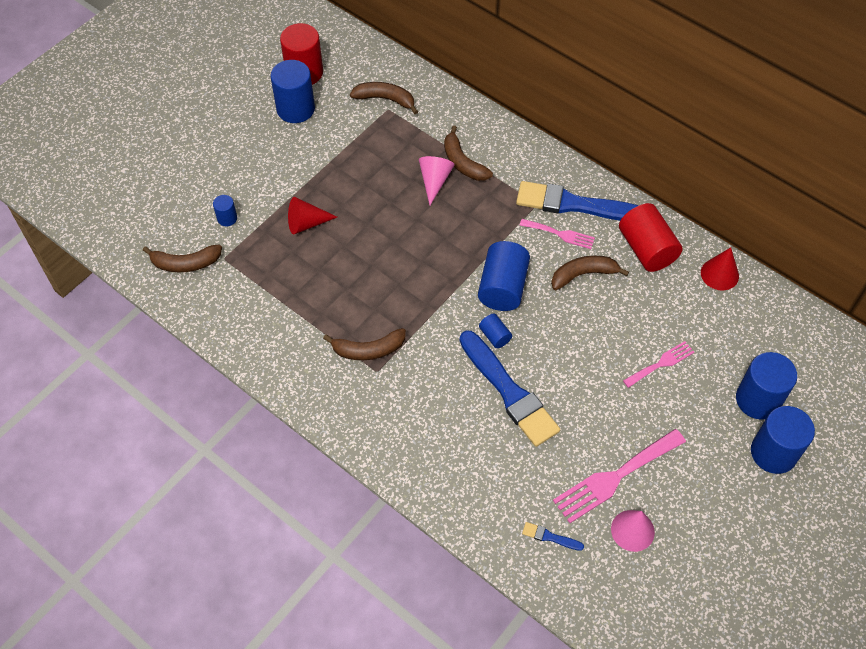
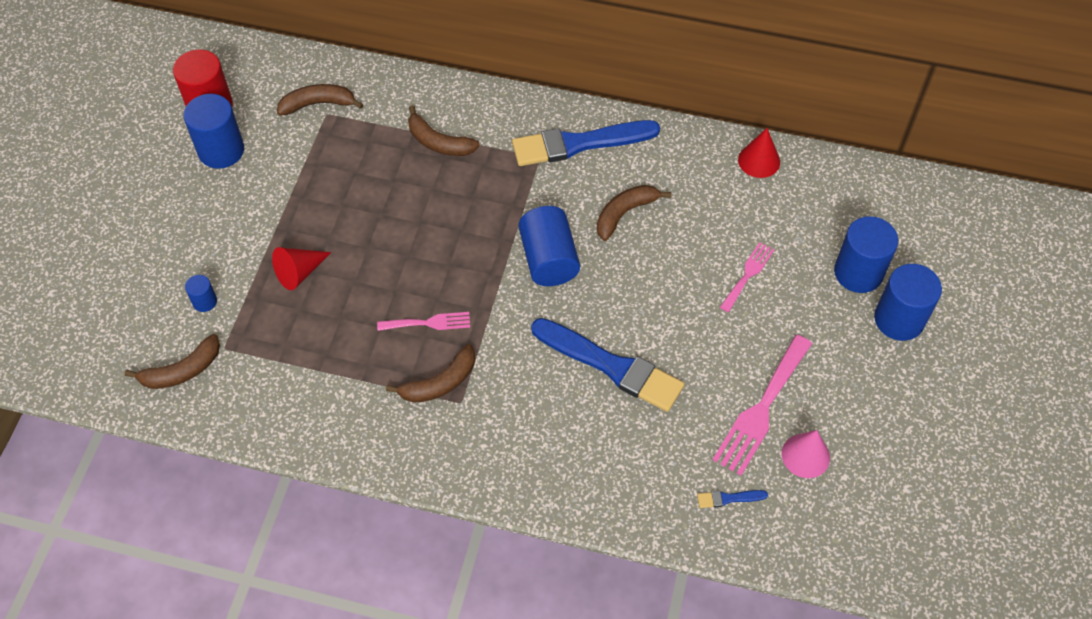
camera: 25 degrees left, 0 degrees up
pink cone [419,156,455,205] -> none
blue cylinder [479,314,512,348] -> none
pink fork [520,219,595,249] -> pink fork moved to [377,312,470,331]
red cylinder [619,203,682,272] -> none

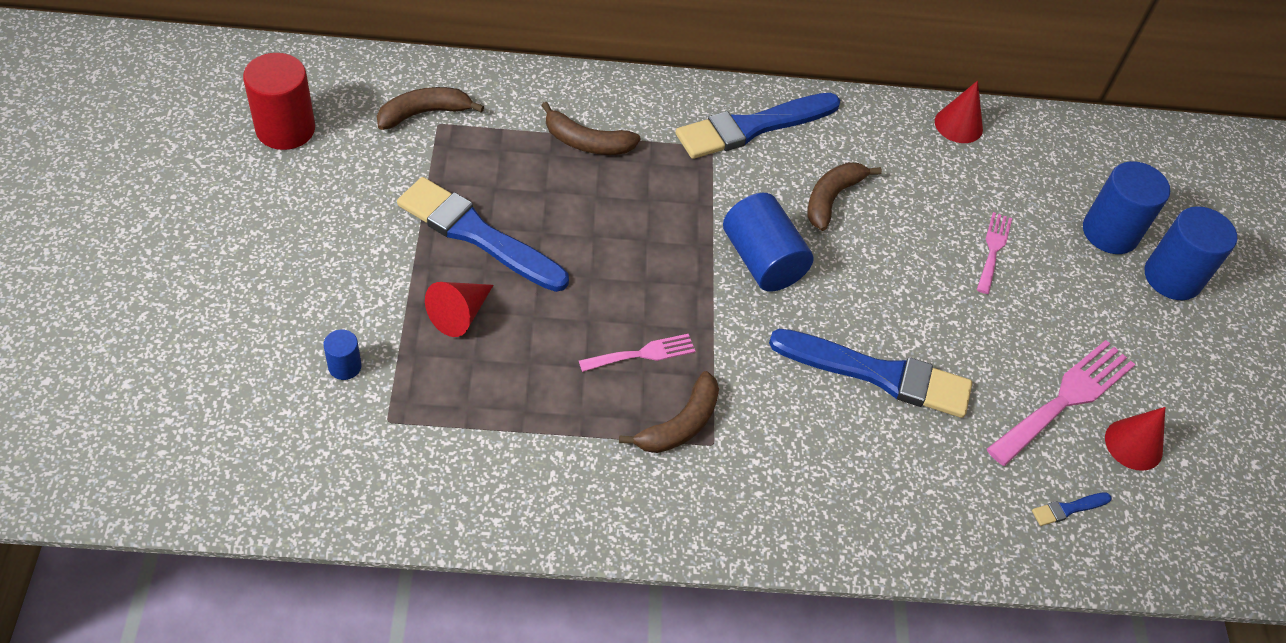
camera: 20 degrees left, 5 degrees down
brown banana [125,334,220,389] -> none
blue cylinder [183,94,244,169] -> none
pink fork [713,335,812,476] -> pink fork turned 150 degrees counterclockwise [987,340,1135,466]
pink cone [782,430,830,478] -> red cone [1105,407,1165,471]
none -> blue brush [397,177,569,292]

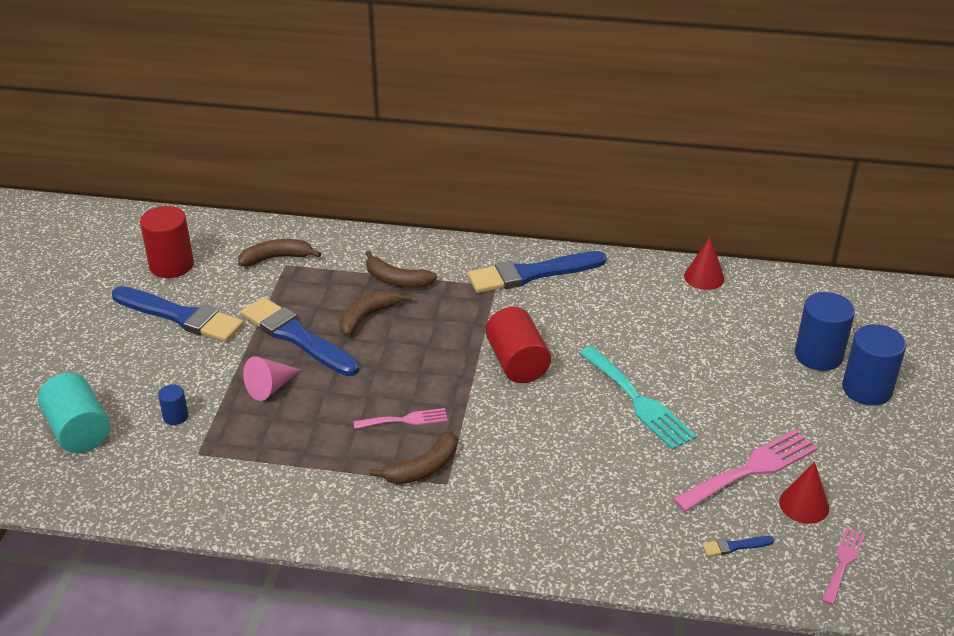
camera: 15 degrees right, 15 degrees down
red cone [425,282,493,337] -> pink cone [243,356,301,401]
blue cylinder [723,193,813,292] -> red cylinder [485,307,551,383]
blue brush [769,329,972,418] -> blue brush moved to [112,286,244,342]
brown banana [807,162,882,231] -> brown banana moved to [340,290,412,336]
pink fork [977,212,1012,294] -> pink fork moved to [822,527,866,605]
none -> turquoise cylinder [38,373,110,453]
none -> turquoise fork [579,346,697,450]

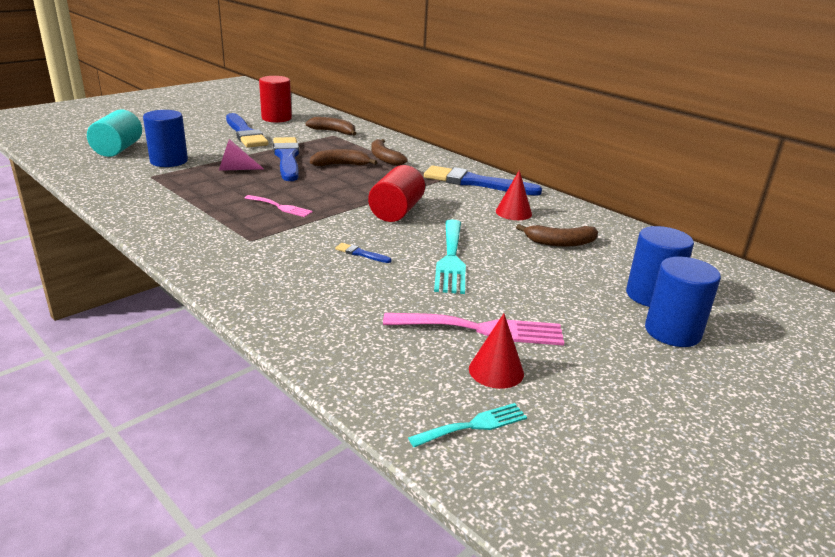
camera: 35 degrees right, 10 degrees down
blue cylinder [158,384,188,425] -> blue cylinder [143,110,188,167], size x2.03
brown banana [369,431,457,484] -> brown banana moved to [516,224,598,247]
red cone [684,237,725,290] -> red cone moved to [496,170,532,220]
blue brush [702,536,774,556] -> blue brush moved to [335,243,392,263]
pink fork [822,527,866,605] -> turquoise fork [408,403,527,447]

